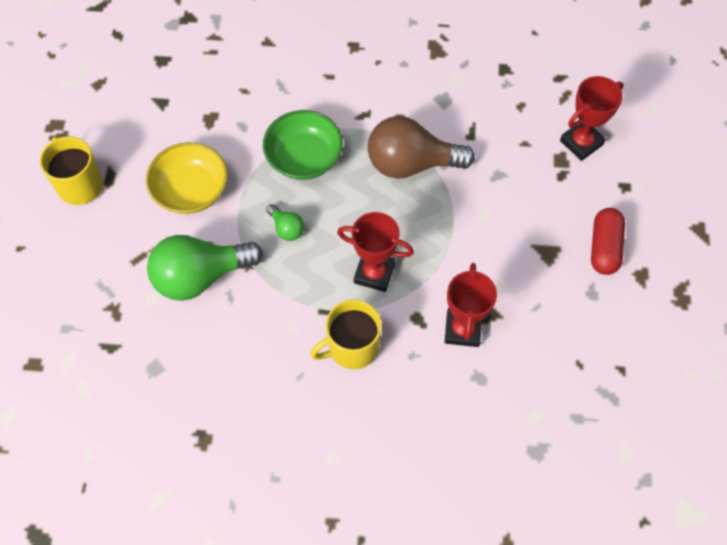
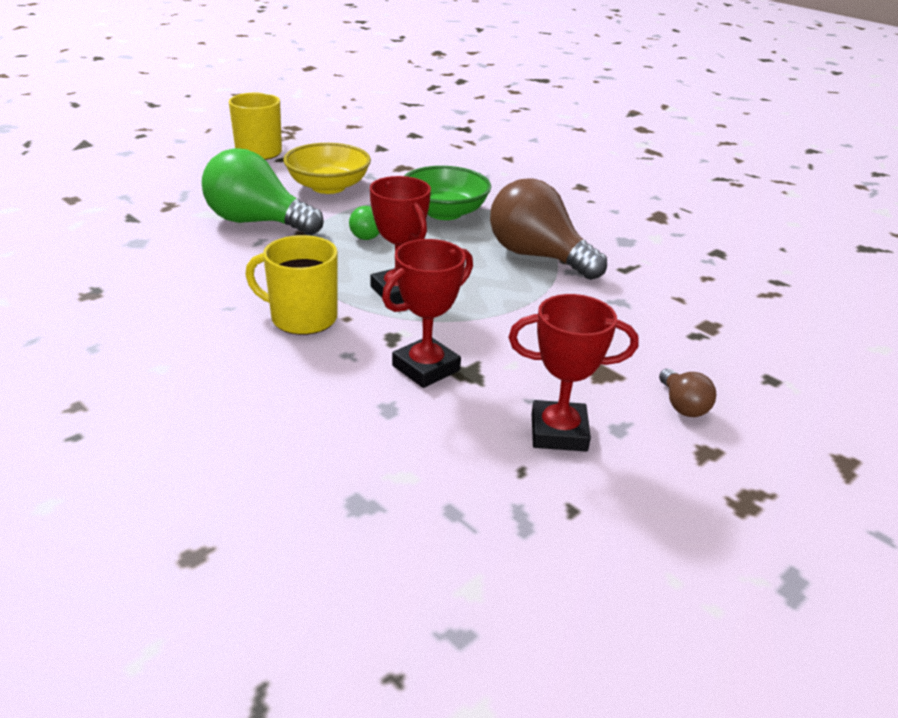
camera: 40 degrees right, 30 degrees down
red trophy [560,76,624,161] -> red trophy moved to [509,294,638,452]
red capsule [591,208,625,275] -> brown light bulb [659,368,716,417]

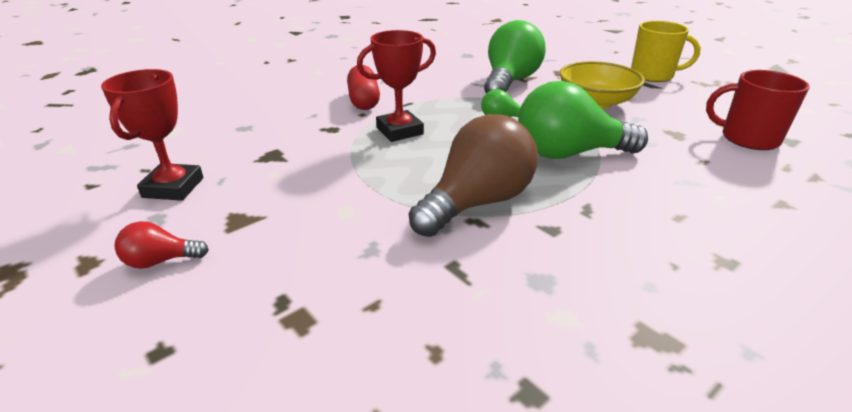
camera: 95 degrees right, 0 degrees up
yellow mug [245,235,338,335] -> red capsule [347,65,380,110]
red trophy [382,239,473,388] -> none
green bowl [404,166,491,220] -> green light bulb [518,81,648,159]
brown light bulb [659,368,716,417] -> red light bulb [115,221,209,269]
none -> red mug [706,70,810,150]

